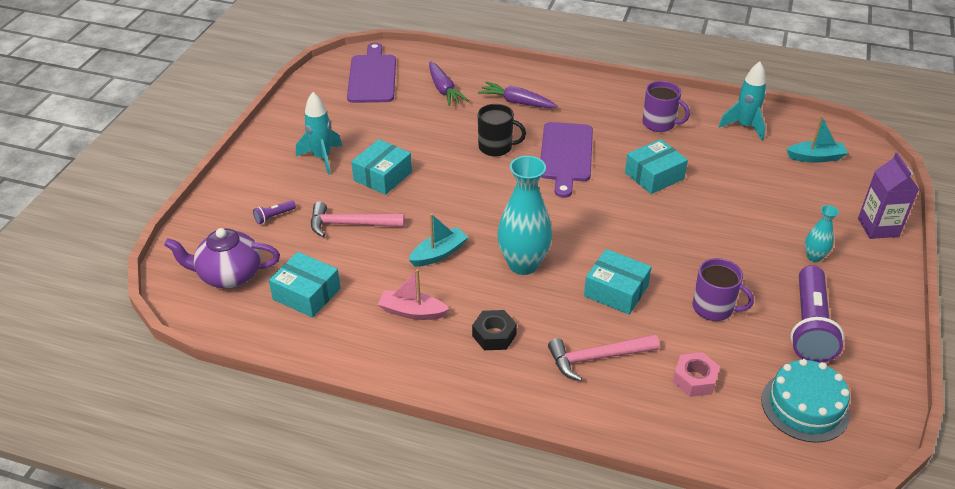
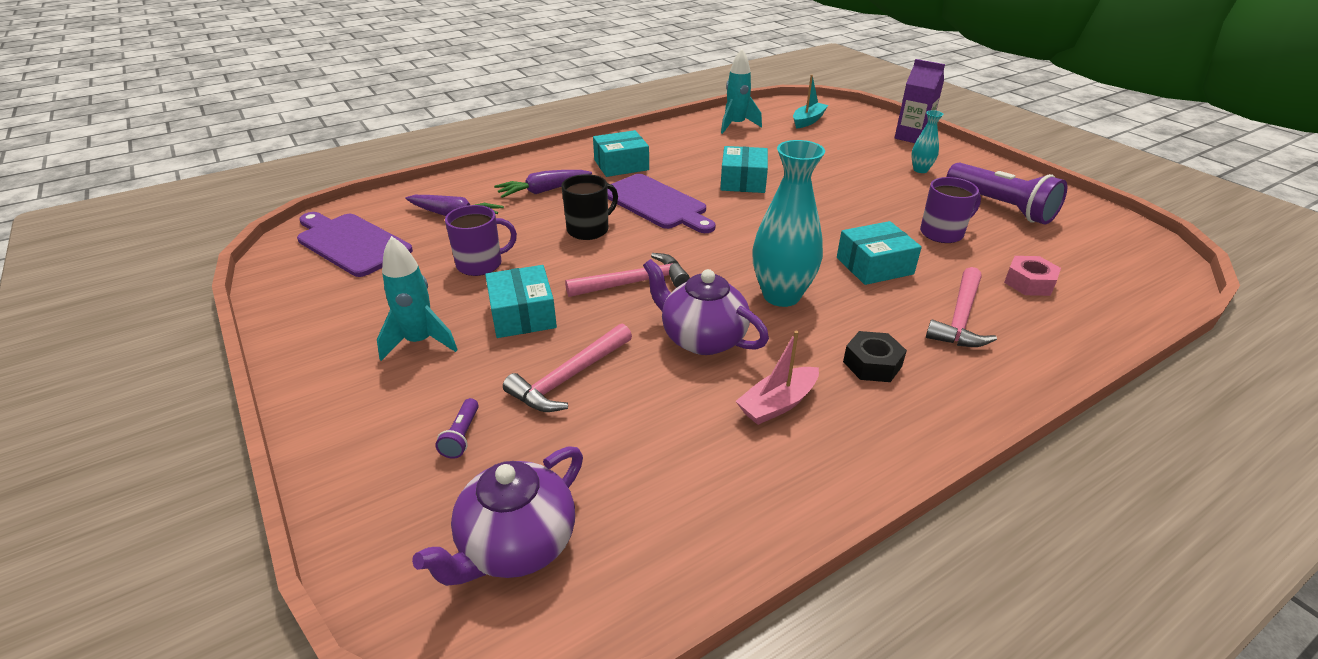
camera: 50 degrees left, 5 degrees down
turquoise box [269,252,340,318] -> turquoise box moved to [593,130,649,177]
turquoise boat [409,213,468,267] -> purple teapot [643,259,769,355]
purple mug [642,81,690,132] -> purple mug moved to [445,205,517,276]
turquoise cake [761,359,850,443] -> none
none -> pink hammer [565,253,690,297]

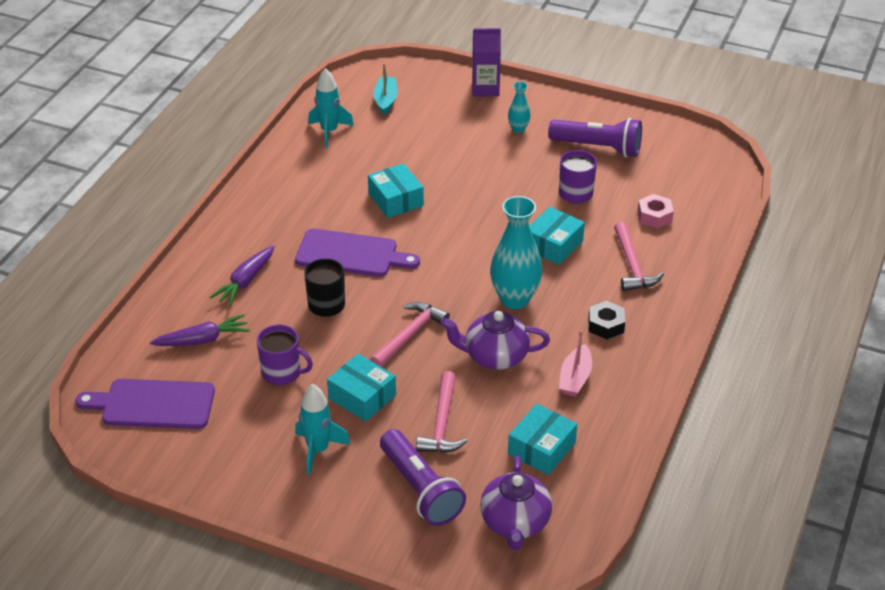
camera: 35 degrees left, 5 degrees up
purple flashlight [435,398,479,459] -> purple flashlight [380,429,466,526], size x2.42
purple mug [445,205,517,276] -> purple mug turned 75 degrees clockwise [257,325,313,385]
turquoise box [593,130,649,177] -> turquoise box moved to [508,404,577,475]

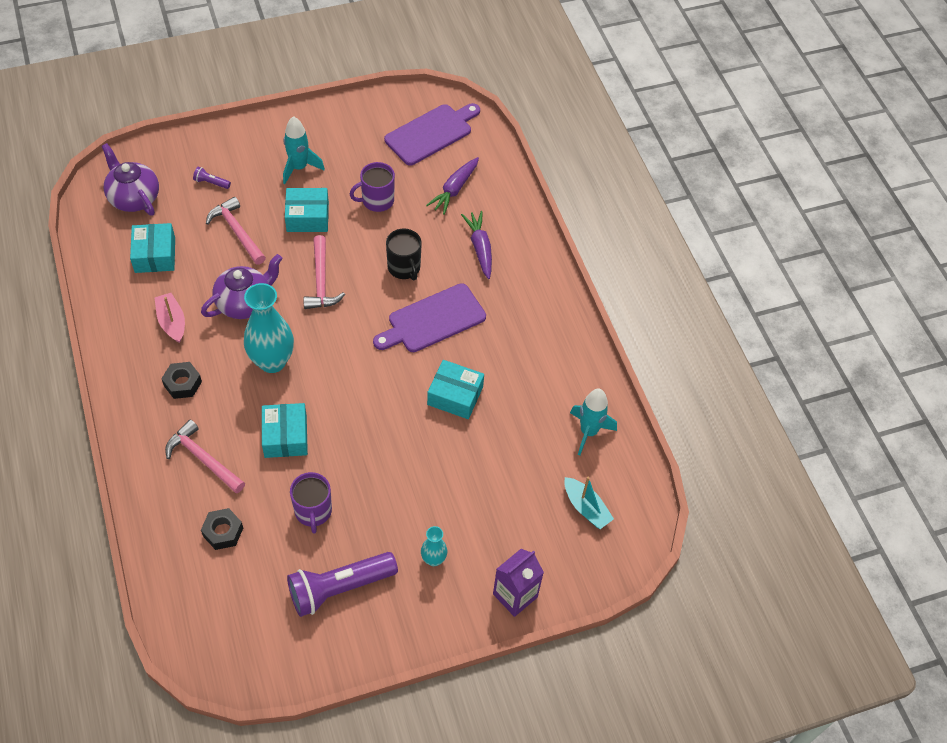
camera: 135 degrees right, 15 degrees up
purple flashlight [380,429,466,526] -> purple flashlight [193,167,231,189], size x0.41
pink nut [638,194,674,228] -> black nut [201,508,243,550]

